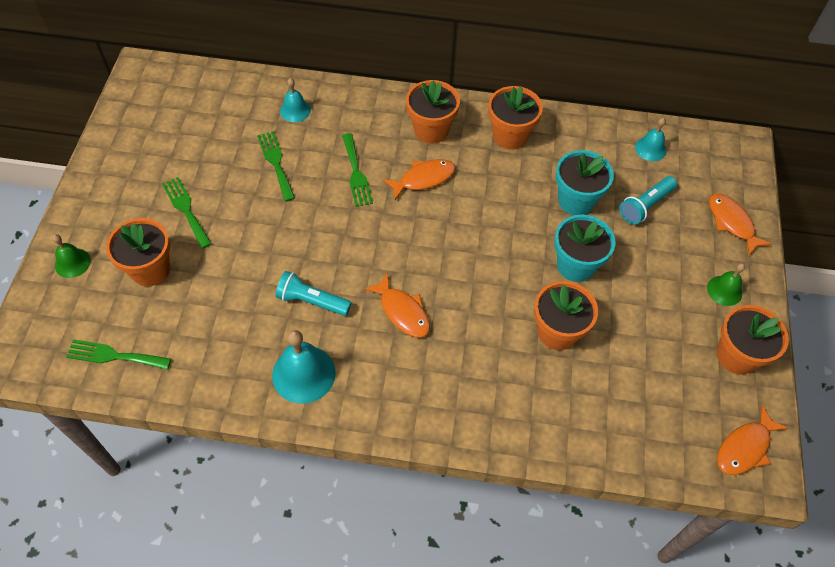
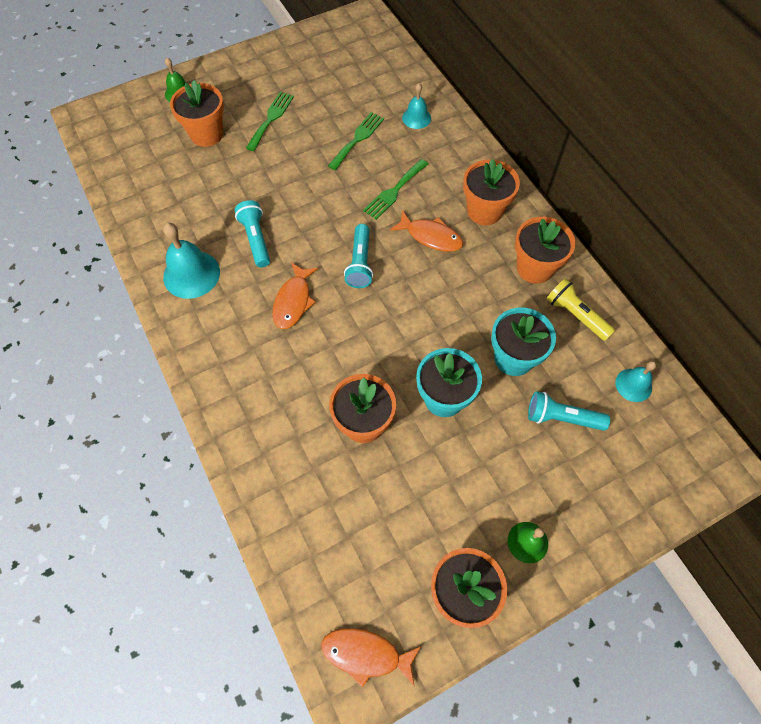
camera: 55 degrees right, 5 degrees up
green fork [66,339,171,370] -> none
orange fish [709,193,772,255] -> none
none -> turquoise flashlight [344,224,373,288]
none -> yellow flashlight [546,278,615,341]

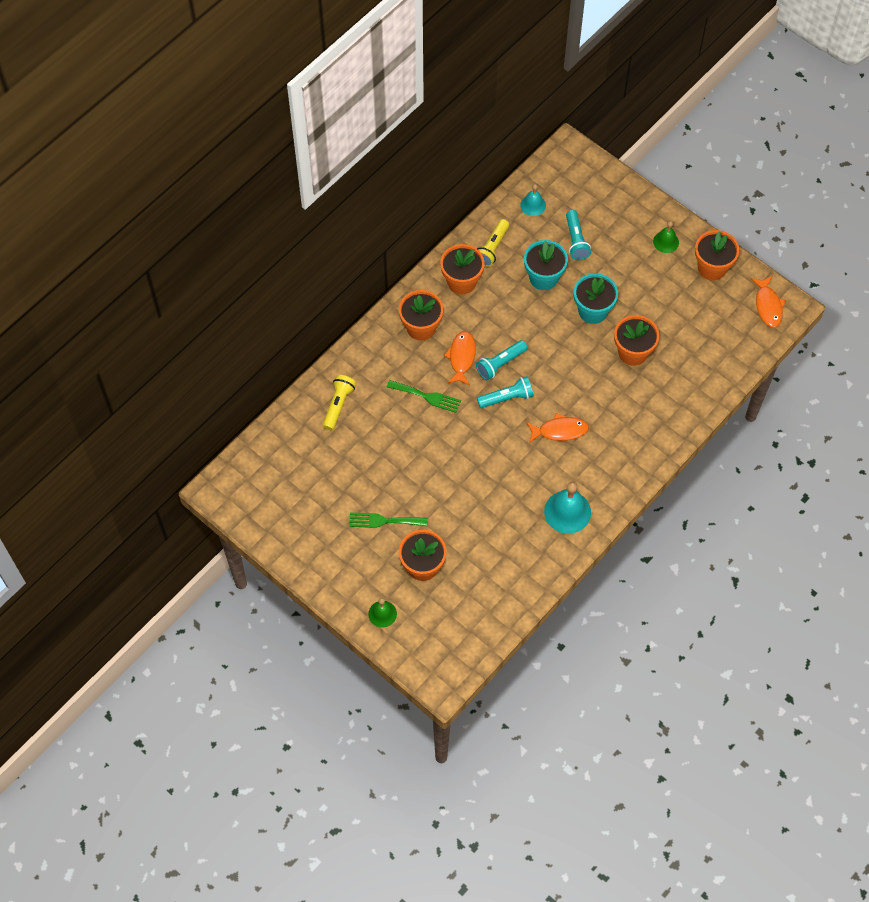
camera: 110 degrees left, 0 degrees up
turquoise flashlight [235,200,270,267] -> turquoise flashlight moved to [476,340,528,380]
green fork [328,112,384,170] -> none
turquoise bell [402,83,431,129] -> yellow flashlight [323,375,356,430]

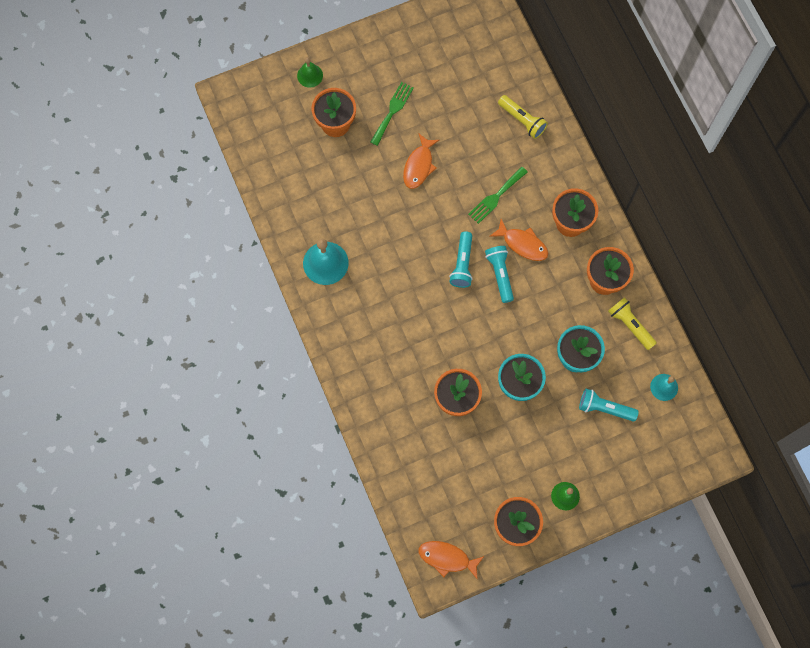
camera: 115 degrees right, 10 degrees up
orange fish [526,413,589,443] -> orange fish moved to [403,134,440,189]

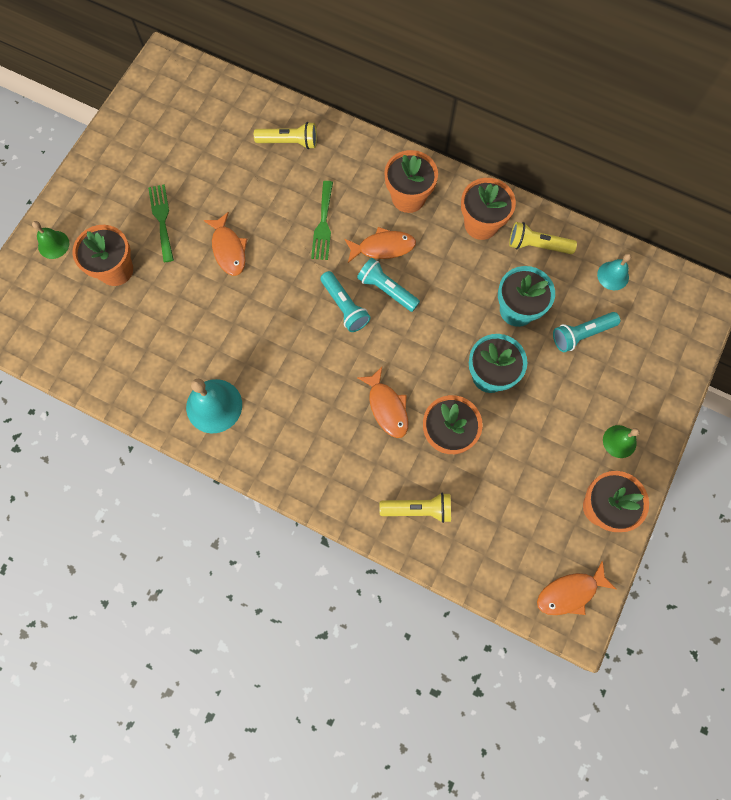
camera: 40 degrees left, 0 degrees up
none -> orange fish [357,367,408,438]
none -> yellow flashlight [379,493,451,523]

